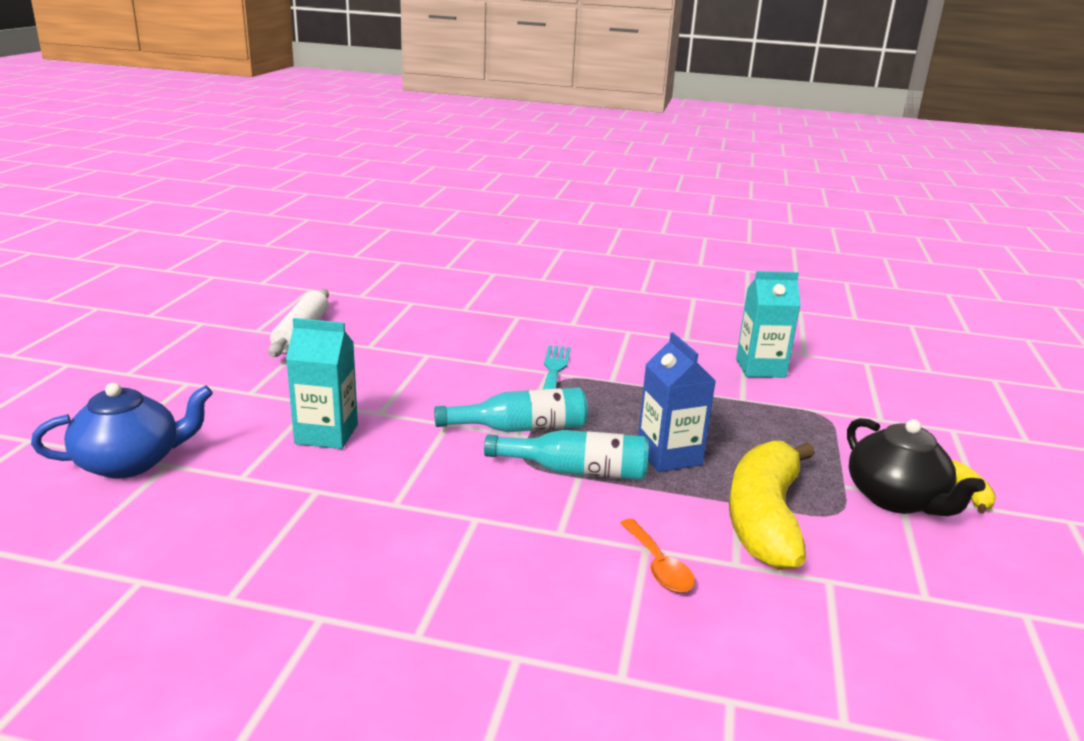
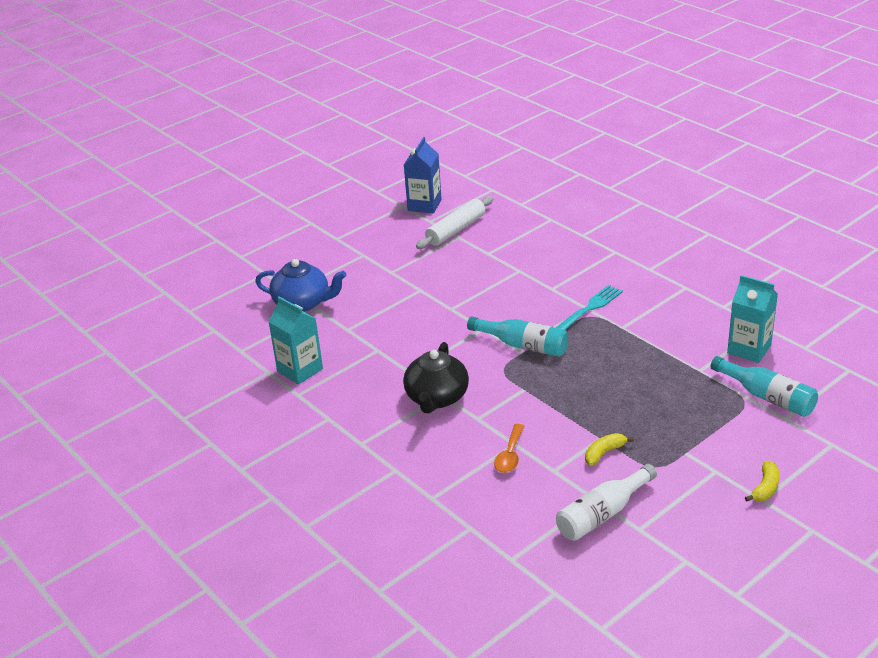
camera: 40 degrees right, 10 degrees up
turquoise carton [286,318,358,449] -> turquoise carton moved to [268,296,323,384]
turquoise bottle [484,430,649,480] -> turquoise bottle moved to [710,356,818,417]
blue carton [638,332,715,472] -> blue carton moved to [404,137,442,213]
yellow banana [729,441,815,570] -> yellow banana [585,433,634,466], size x0.42
black teapot [847,418,985,516] -> black teapot moved to [403,342,469,413]
none -> white bottle [556,464,657,541]

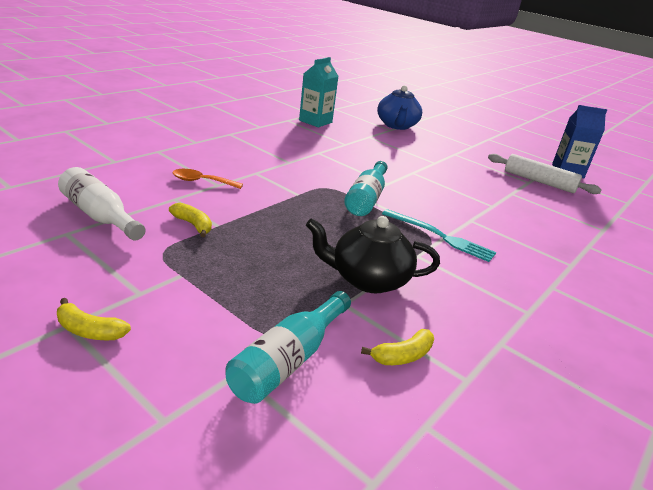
camera: 75 degrees right, 5 degrees down
black teapot [403,342,469,413] -> black teapot moved to [306,216,440,293]
turquoise carton [727,275,778,363] -> yellow banana [361,329,434,365]

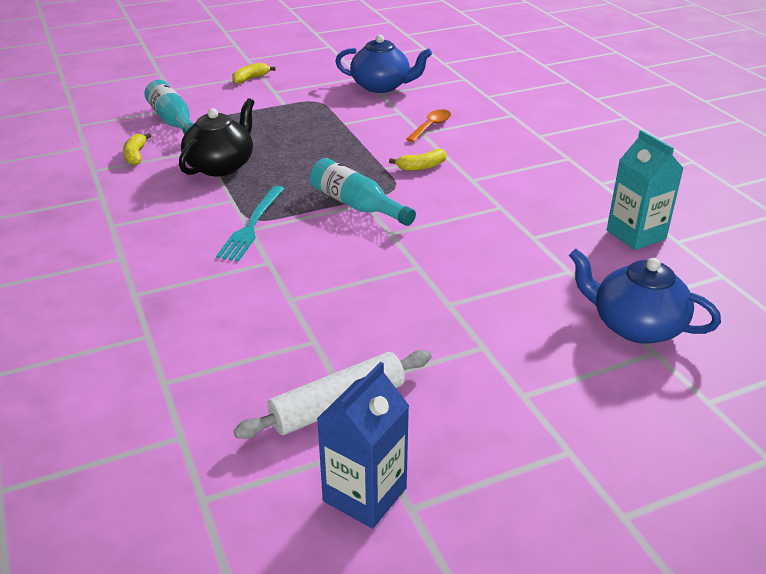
camera: 120 degrees right, 5 degrees up
white bottle [58,167,145,241] -> blue teapot [335,35,432,93]
yellow banana [169,203,212,237] -> yellow banana moved to [389,149,446,171]
turquoise fork [382,209,496,262] -> turquoise fork turned 45 degrees counterclockwise [216,185,285,261]

